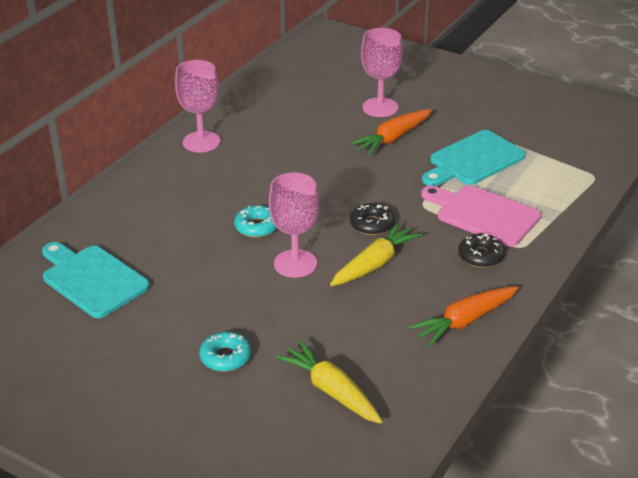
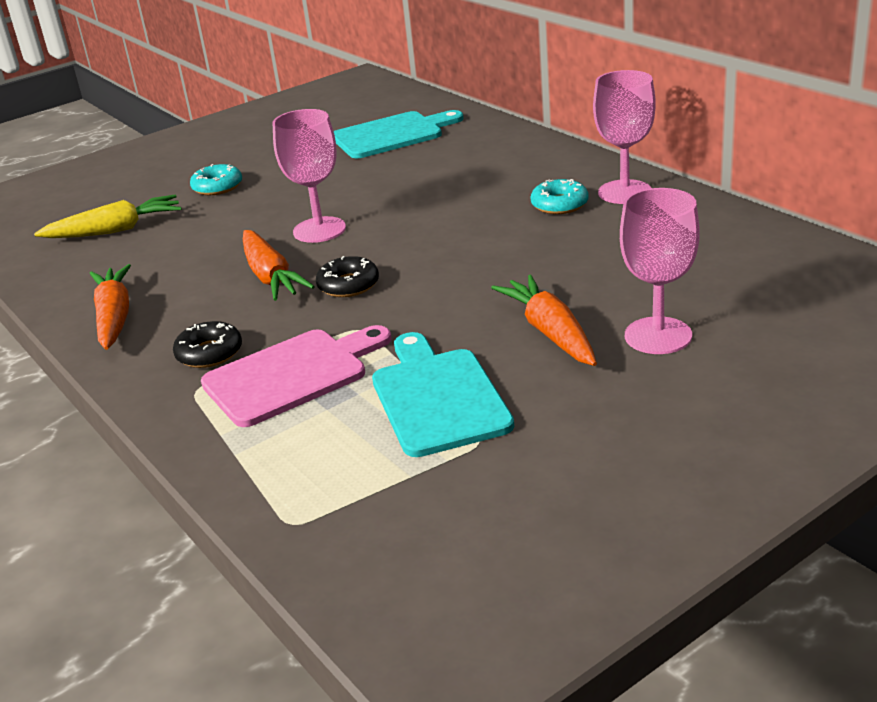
camera: 115 degrees right, 5 degrees down
turquoise donut [234,205,277,238] -> turquoise donut moved to [531,179,589,214]
yellow carrot [330,222,423,286] -> orange carrot [243,230,315,301]

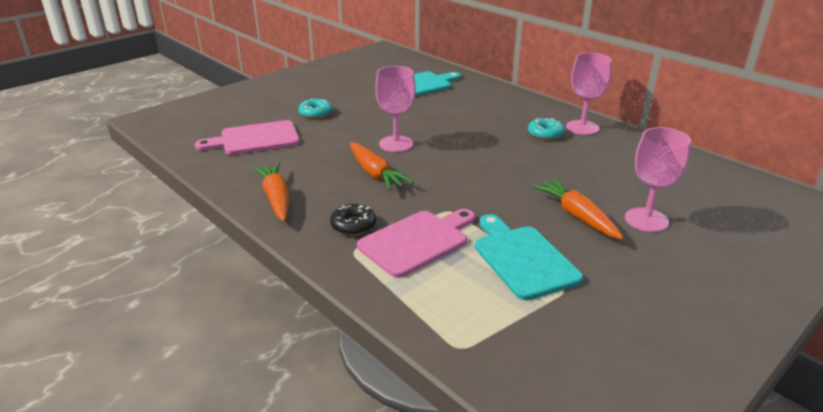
camera: 10 degrees left, 0 degrees up
yellow carrot [34,195,181,238] -> pink cutting board [195,120,300,155]
black donut [316,256,379,297] -> none

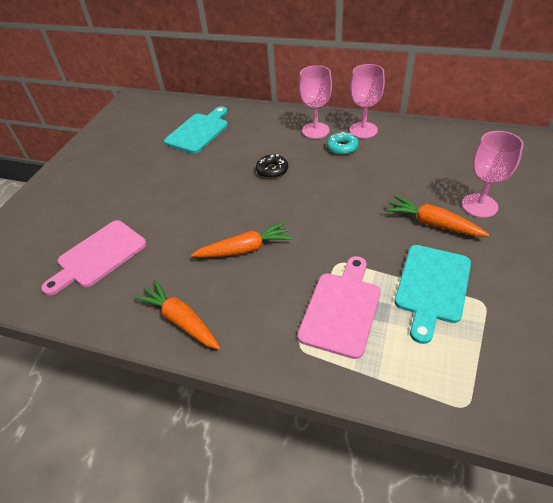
camera: 25 degrees left, 15 degrees up
turquoise donut [298,98,332,119] -> none
black donut [330,204,376,235] -> black donut moved to [256,154,288,178]
orange carrot [350,142,414,191] -> orange carrot turned 45 degrees counterclockwise [191,222,293,258]
pink goblet [375,66,415,152] -> pink goblet moved to [299,65,332,139]
turquoise cutting board [475,214,583,300] -> turquoise cutting board turned 105 degrees counterclockwise [394,245,471,344]

